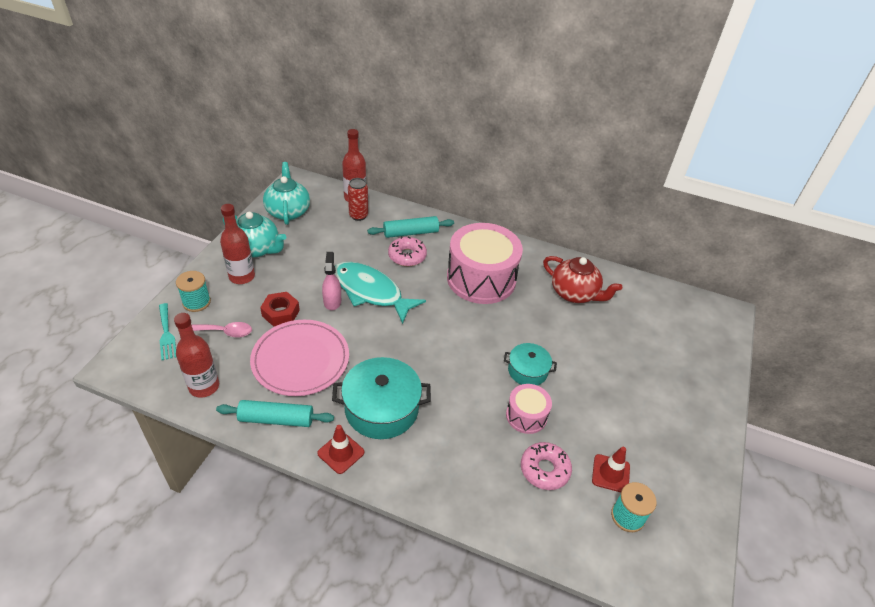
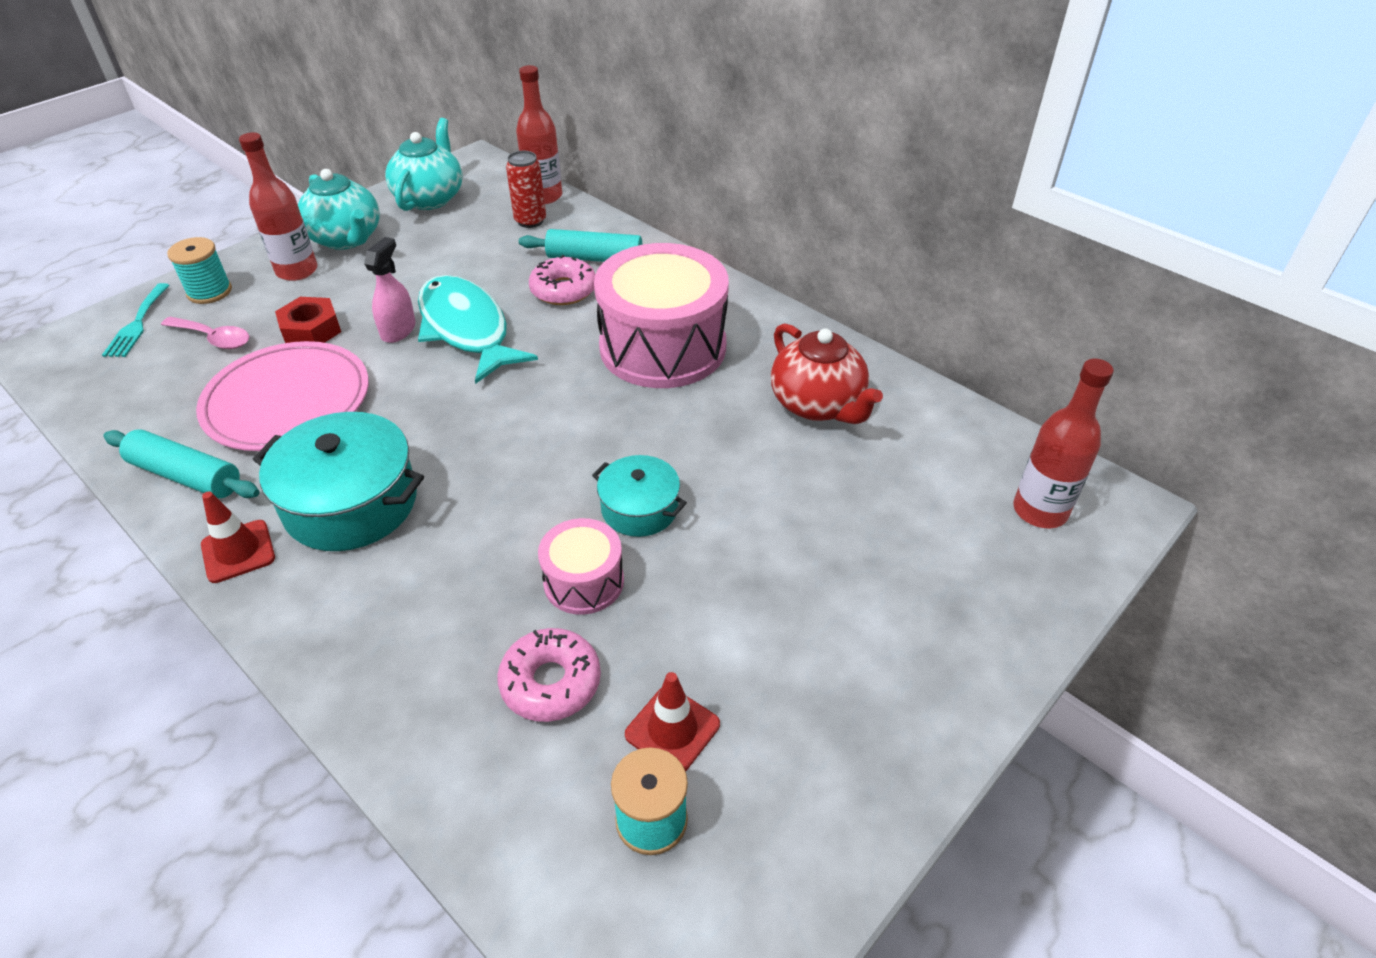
camera: 25 degrees right, 0 degrees up
red bottle [174,313,219,398] -> red bottle moved to [1013,358,1114,528]

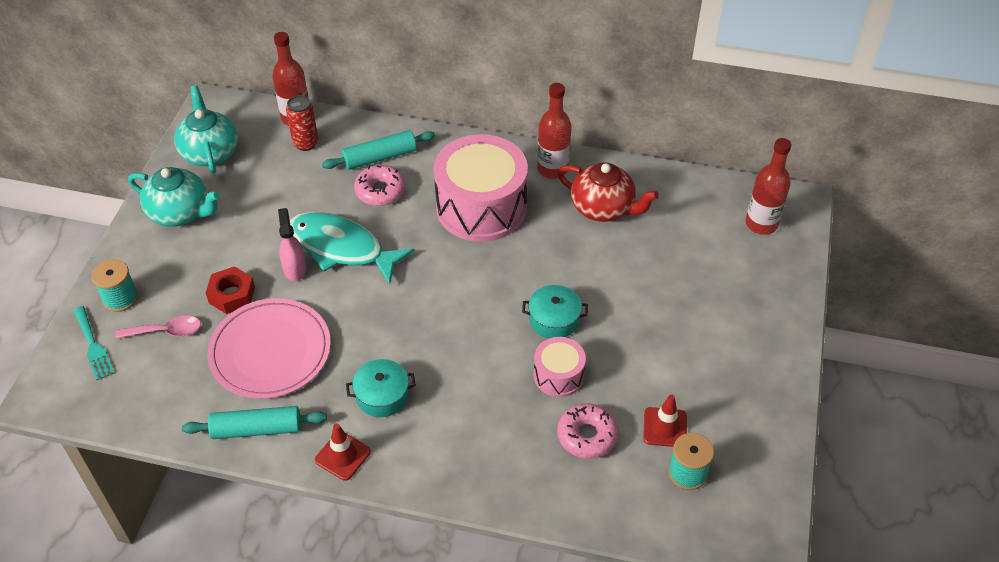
camera: 30 degrees left, 5 degrees up
red bottle [239,132,317,281] -> red bottle moved to [537,83,572,179]
turquoise pot [253,412,424,551] -> turquoise pot [346,359,416,417], size x0.58

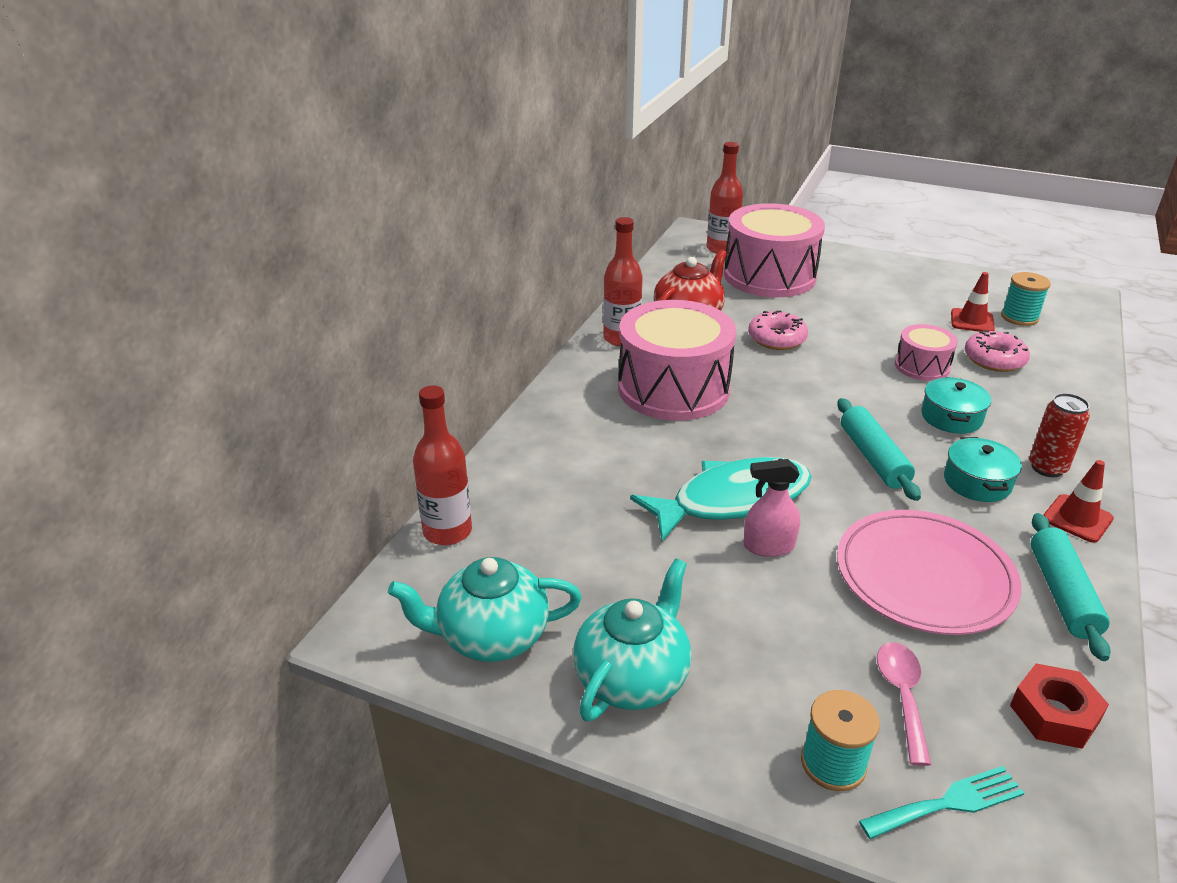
camera: 80 degrees left, 15 degrees down
red nut [206,266,255,314] -> red nut moved to [1010,663,1109,749]
red can [286,95,318,151] -> red can moved to [1029,393,1090,477]
turquoise fish [290,212,415,285] -> turquoise fish turned 150 degrees counterclockwise [630,457,812,541]
turquoise rolling pin [322,130,435,170] -> turquoise rolling pin moved to [837,398,921,501]
pink donut [354,165,406,206] -> pink donut moved to [748,311,808,350]
turquoise pot [522,285,588,338] -> turquoise pot moved to [921,377,991,434]
none -> pink drum [724,203,825,297]

